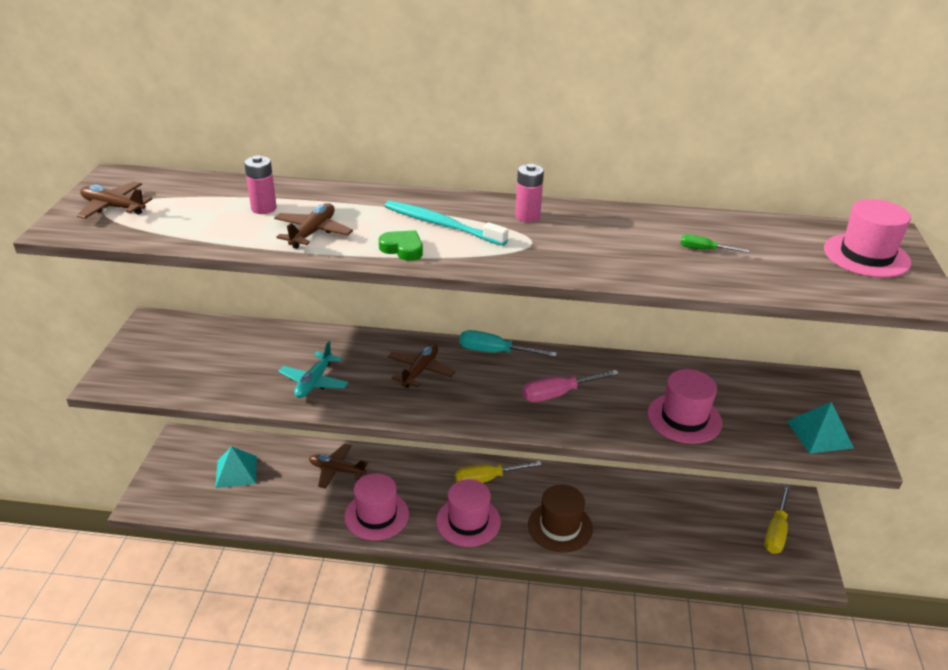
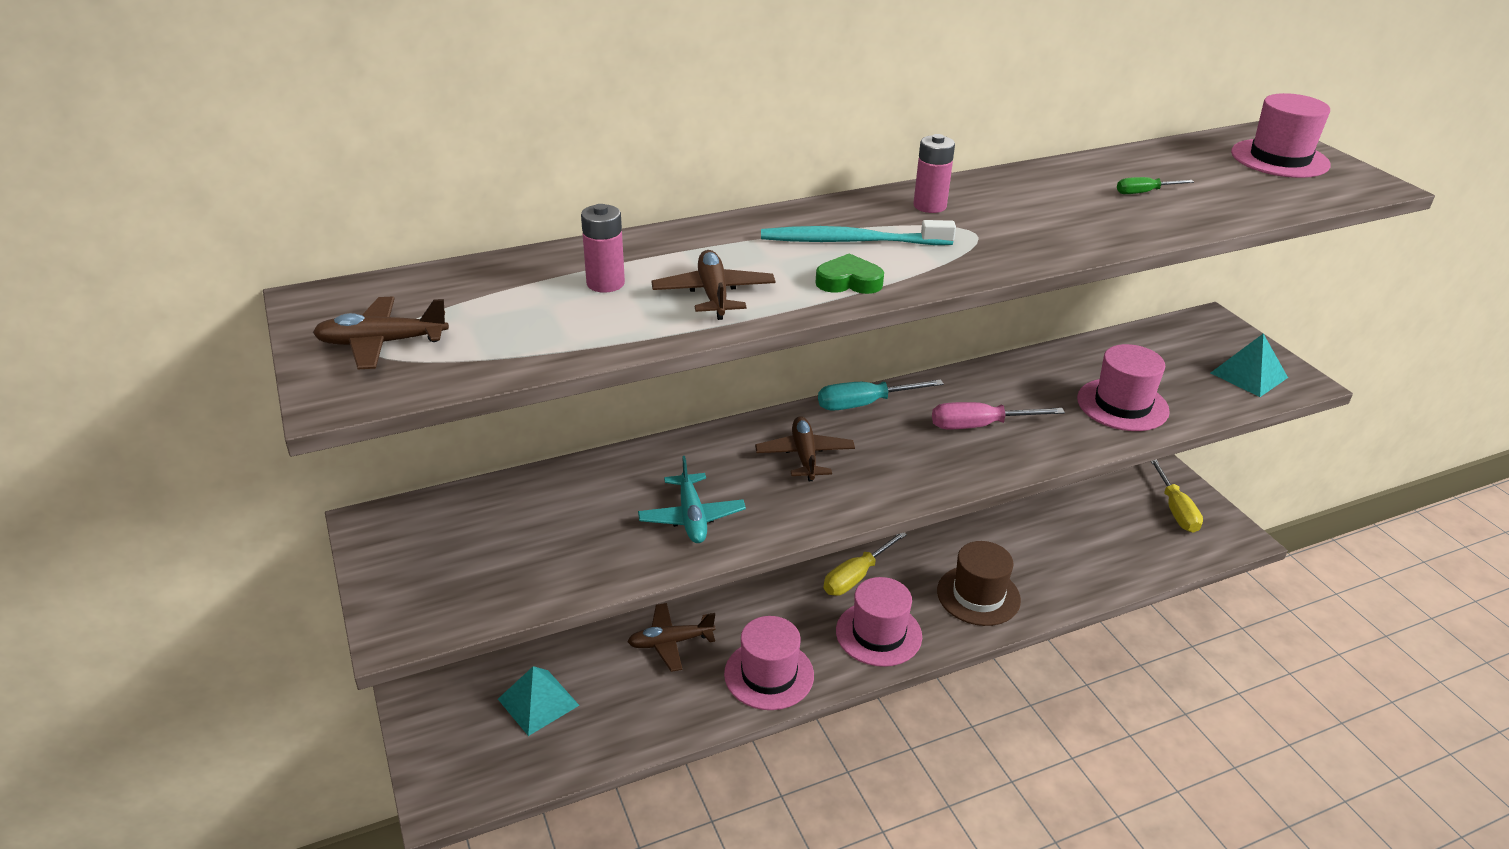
camera: 30 degrees left, 0 degrees up
pink screwdriver [522,370,619,402] -> pink screwdriver turned 45 degrees clockwise [932,402,1065,429]

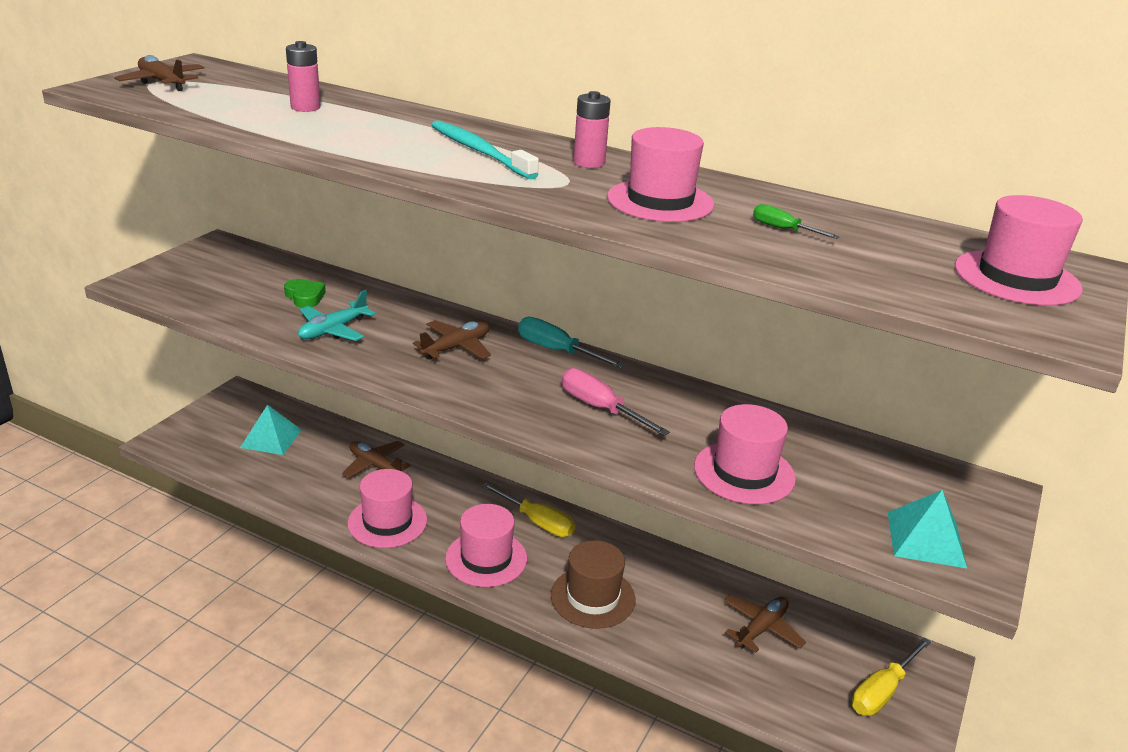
camera: 50 degrees right, 5 degrees down
brown plane [651,250,776,320] -> brown plane moved to [724,595,806,653]
green heart [816,253,884,294] -> green heart moved to [284,279,326,308]
yellow screwdriver [823,533,907,596] -> yellow screwdriver turned 150 degrees counterclockwise [482,483,575,537]
none -> pink hat [607,127,714,222]

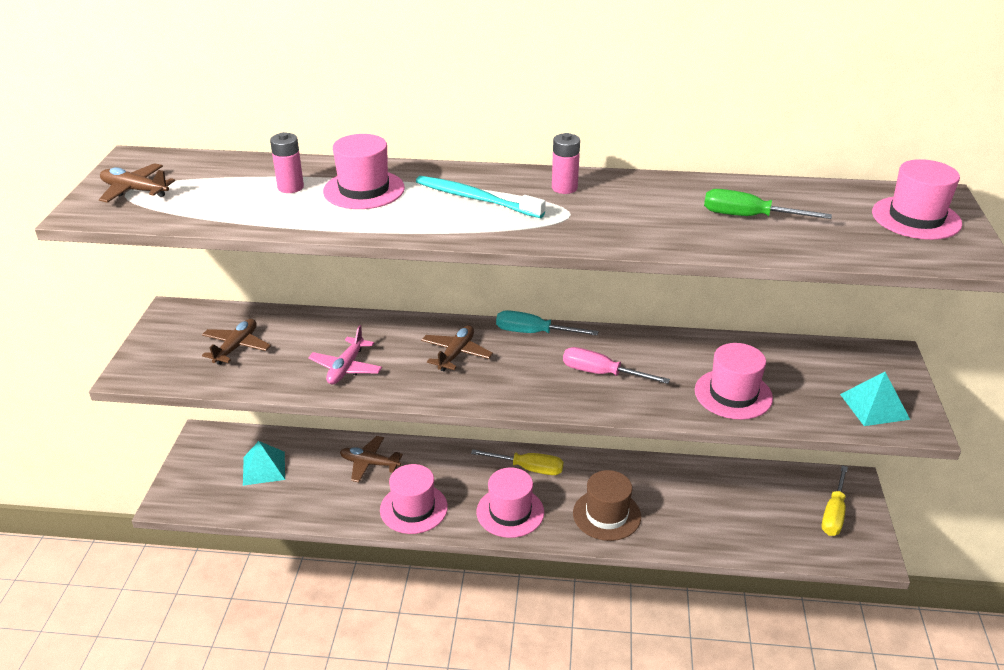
camera: 20 degrees left, 5 degrees up
green heart [284,279,326,308] -> none
turquoise plane [298,290,376,341] -> pink plane [308,325,382,384]
pink hat [607,127,714,222] -> pink hat moved to [323,134,405,209]
brown plane [724,595,806,653] -> brown plane moved to [202,319,271,365]
green screwdriver [753,204,840,239] -> green screwdriver [704,189,832,219], size x1.78

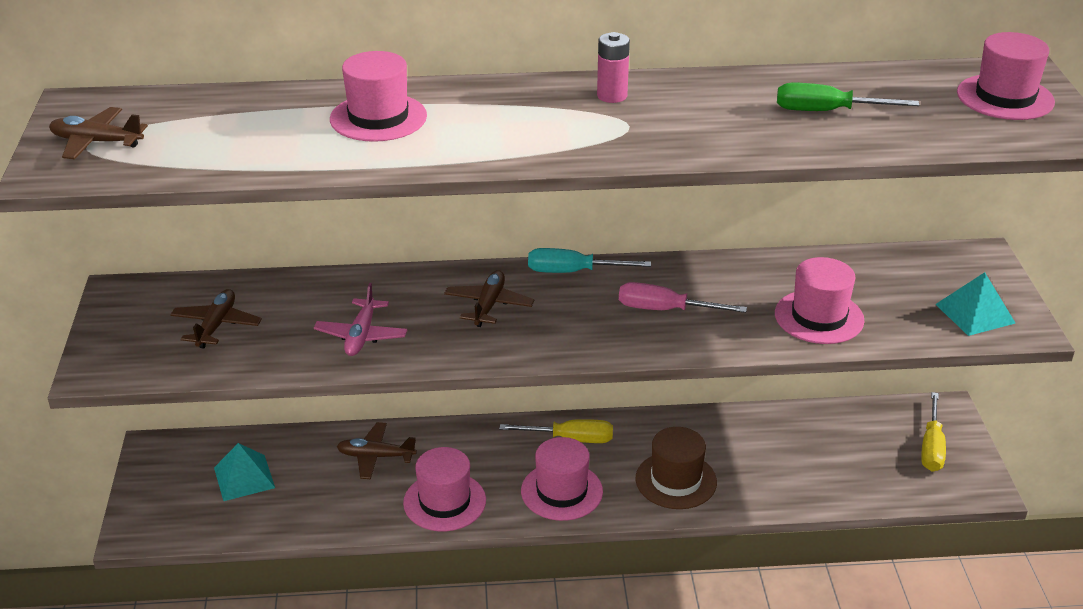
camera: 10 degrees left, 0 degrees up
pink battery [270,132,304,193] -> none
turquoise toothbrush [416,176,546,218] -> none

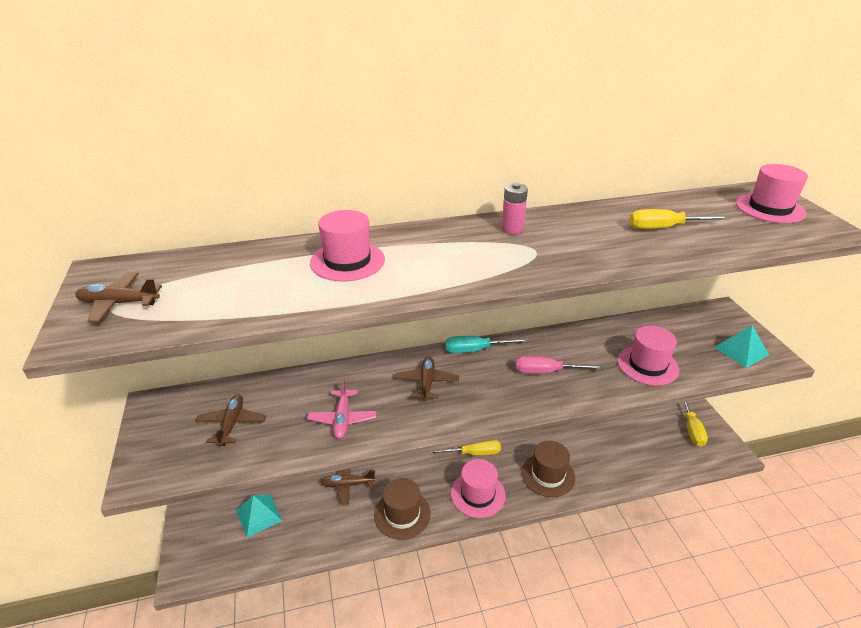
camera: 10 degrees left, 0 degrees up
pink hat [403,447,486,531] -> brown hat [374,478,431,540]
green screwdriver [777,83,919,111] -> yellow screwdriver [629,209,730,229]

